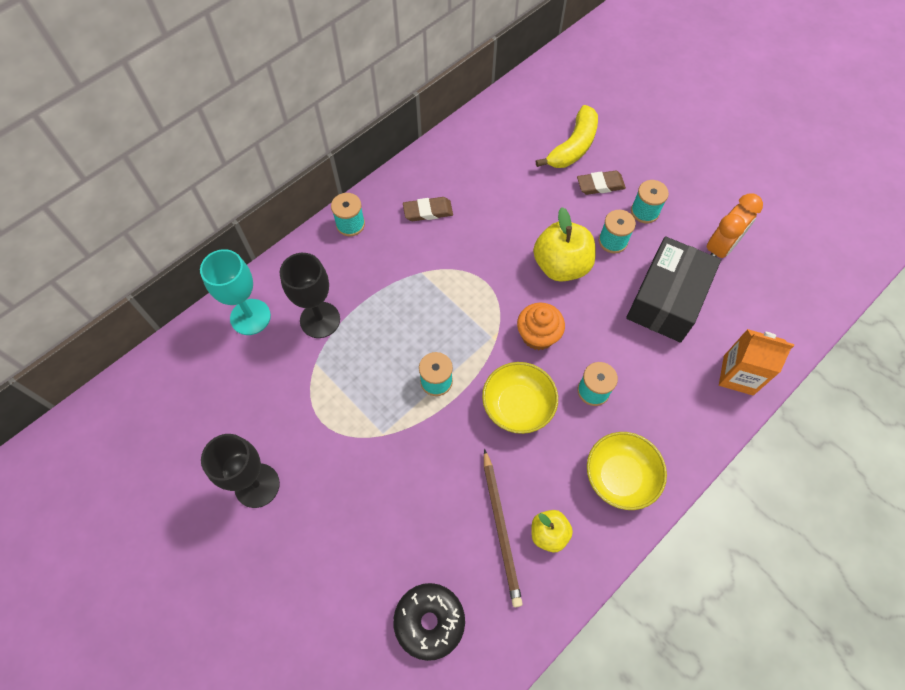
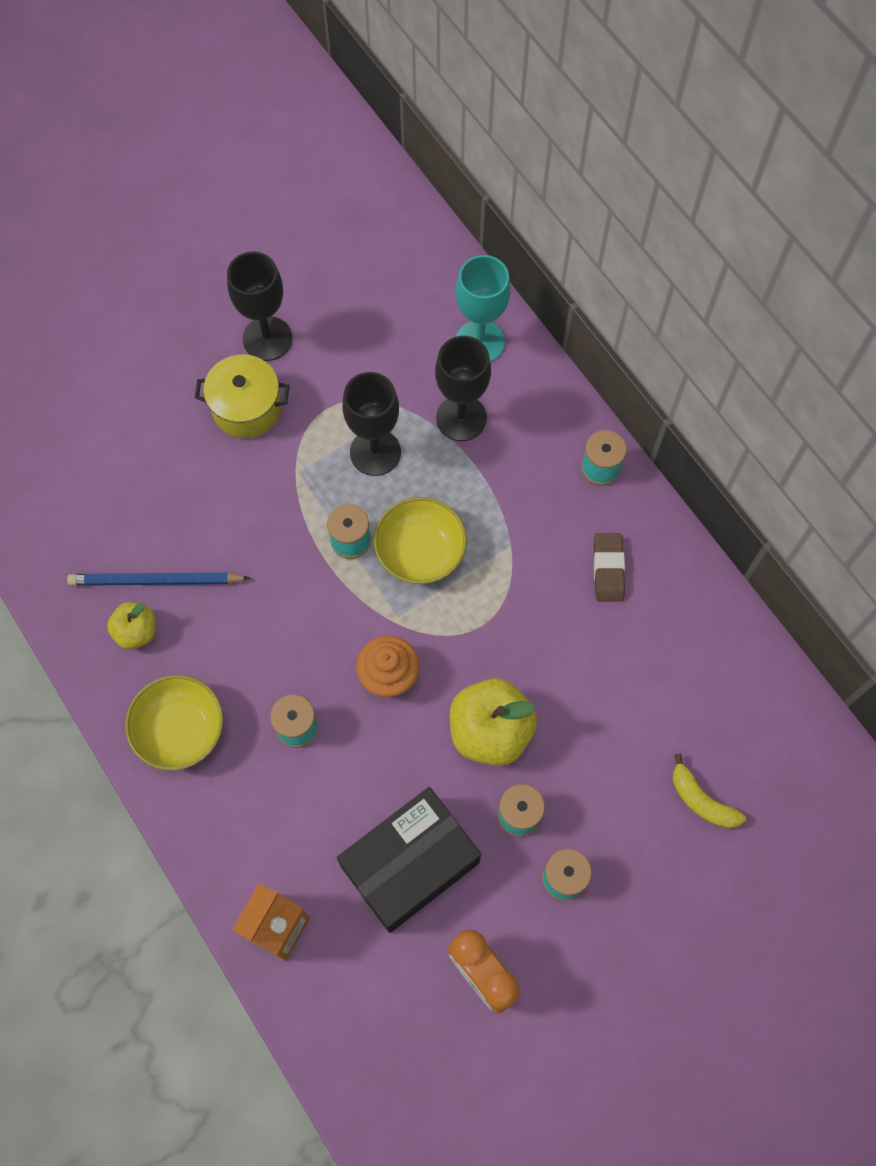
camera: 100 degrees right, 5 degrees up
black donut [393,583,465,661] -> none
yellow bowl [482,362,558,434] -> yellow bowl moved to [374,497,467,584]
brown pencil [484,449,523,607] -> blue pencil [67,572,250,586]
yellow banana [536,105,598,168] -> yellow banana [673,754,746,829], size x0.64
brown eraser [577,171,626,195] -> none
black box [626,236,721,343] -> black box turned 75 degrees counterclockwise [337,787,481,933]
none -> yellow pot [195,354,290,438]
none -> black goblet [342,372,401,476]

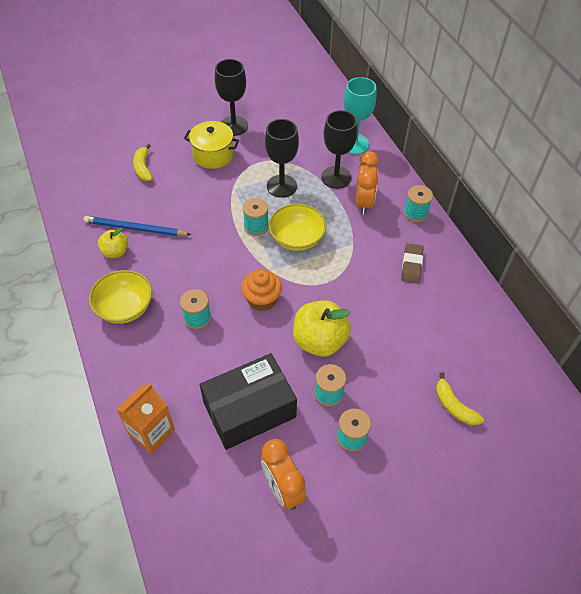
camera: 10 degrees right, 15 degrees down
none -> yellow banana [133,144,153,181]
none -> orange clock [356,151,379,215]

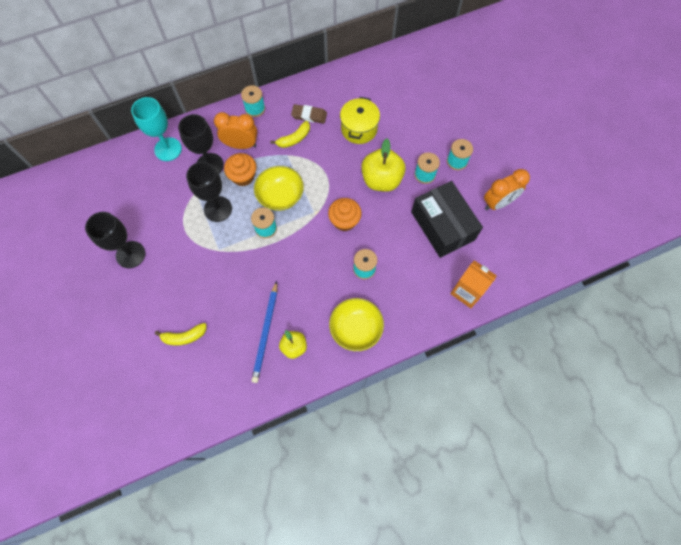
camera: 90 degrees left, 15 degrees up
yellow pot [184,121,239,169] -> yellow pot moved to [340,97,380,144]
yellow banana [436,372,484,426] -> yellow banana moved to [270,121,310,148]
none -> orange cupcake [224,153,257,186]

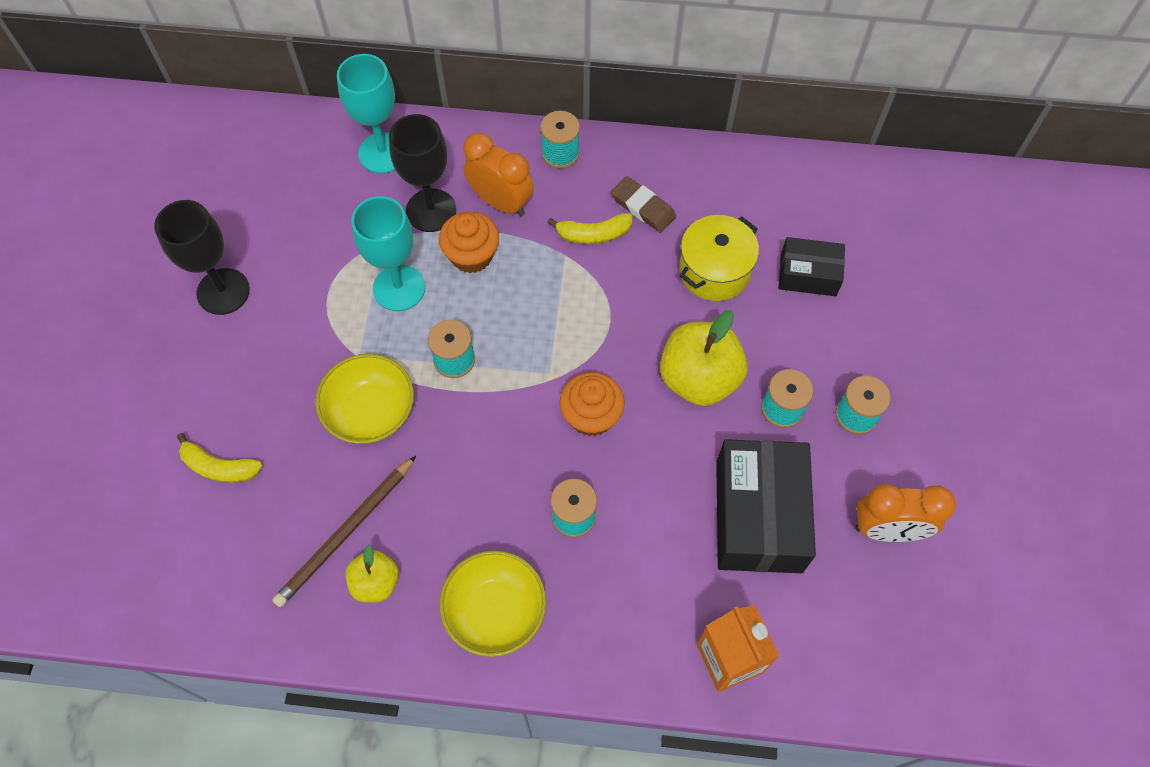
camera: 30 degrees right, 5 degrees down
black goblet [186,162,232,222] -> turquoise goblet [351,196,425,311]
blue pencil [251,281,277,383] -> brown pencil [272,456,416,607]
yellow bowl [254,166,304,211] -> yellow bowl moved to [315,354,414,444]
none -> black box [778,237,845,296]

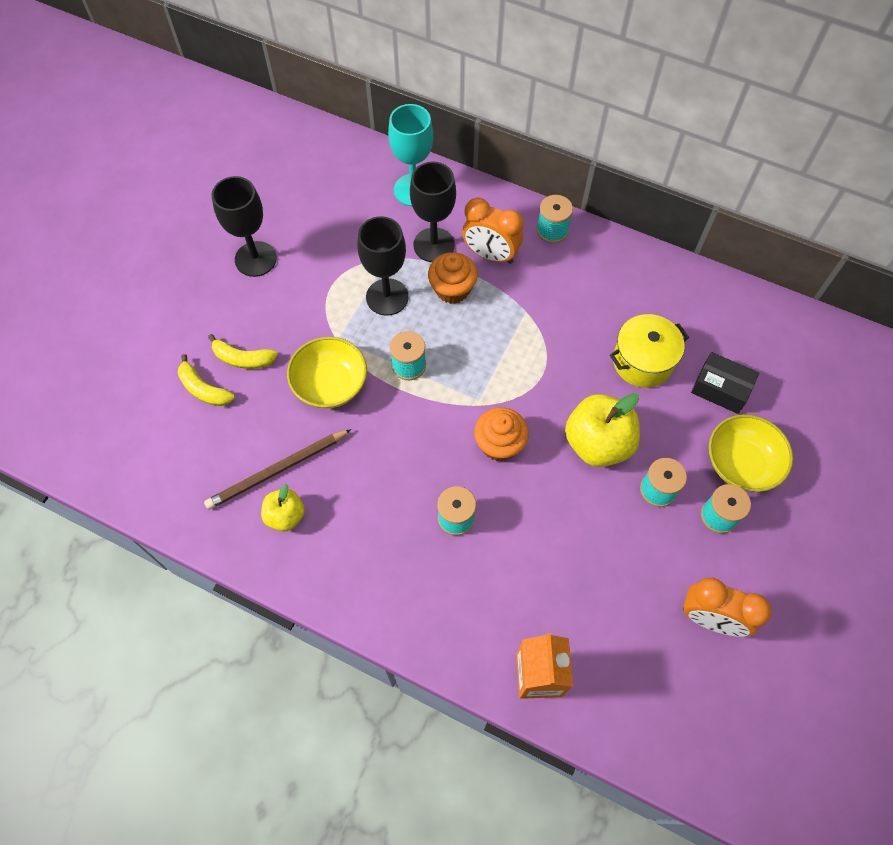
camera: 20 degrees right, 0 degrees up
turquoise goblet [351,196,425,311] -> black goblet [357,216,409,316]
yellow bowl [439,551,546,657] -> yellow bowl moved to [709,414,793,492]
orange clock [463,133,534,216] -> orange clock turned 150 degrees clockwise [462,198,524,264]
yellow banana [547,213,633,244] -> yellow banana moved to [208,334,278,369]
brown eraser [611,176,676,233] -> none
black box [716,439,816,573] -> none

